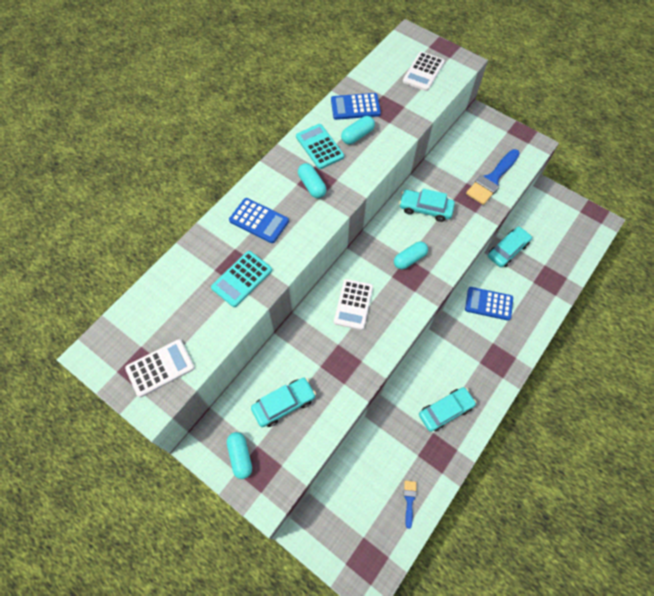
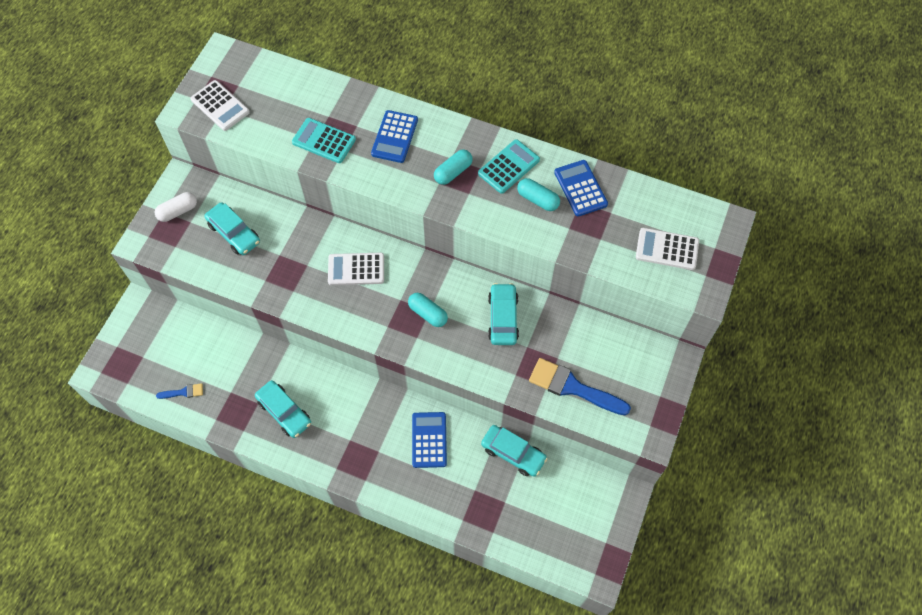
camera: 75 degrees right, 0 degrees up
turquoise capsule [227,432,252,479] -> white capsule [155,192,197,222]

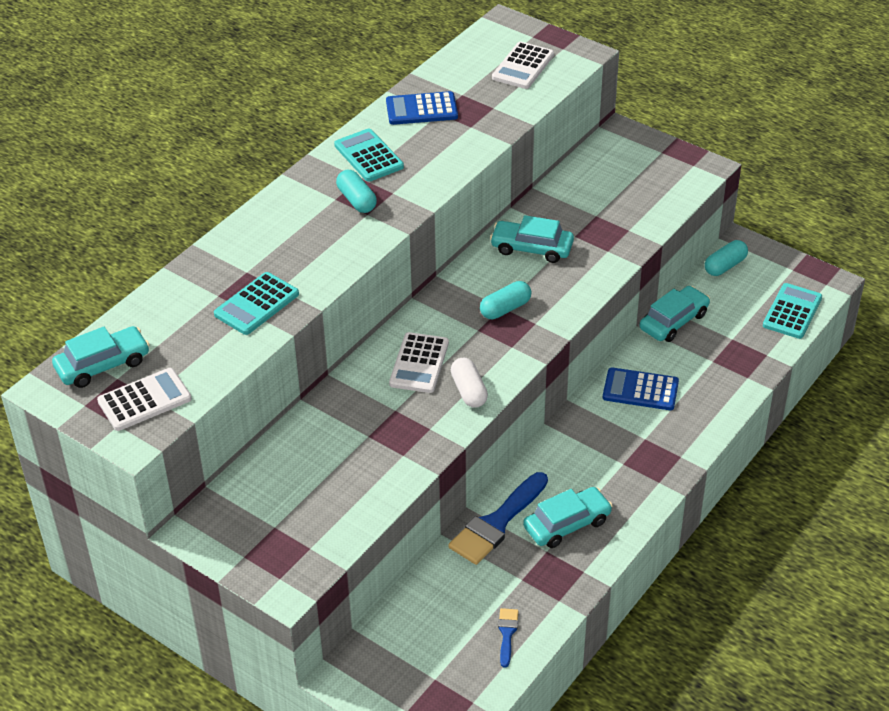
camera: 75 degrees left, 20 degrees down
white capsule [155,192,197,222] -> white capsule moved to [451,358,488,408]
turquoise car [204,202,260,255] -> turquoise car moved to [52,326,150,388]
blue calculator [371,110,418,163] -> none
turquoise capsule [517,178,560,211] -> turquoise capsule moved to [705,240,748,276]
blue brush [529,358,631,415] -> blue brush moved to [448,472,548,565]
none -> turquoise calculator [763,283,822,339]

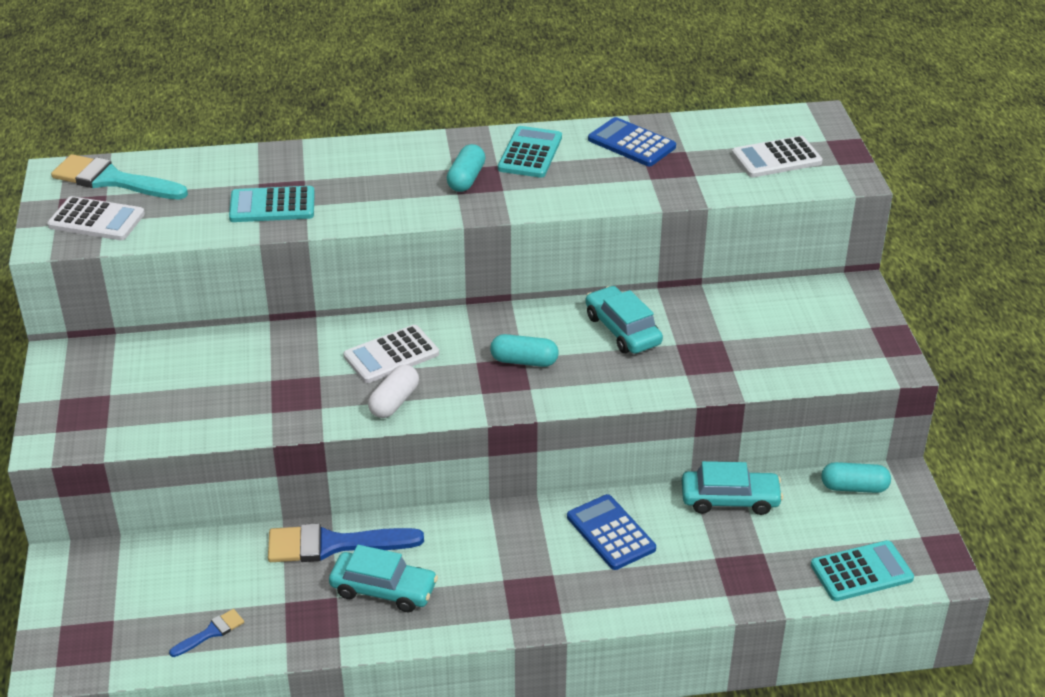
camera: 45 degrees right, 5 degrees down
turquoise car [52,326,150,388] -> turquoise brush [51,154,188,200]

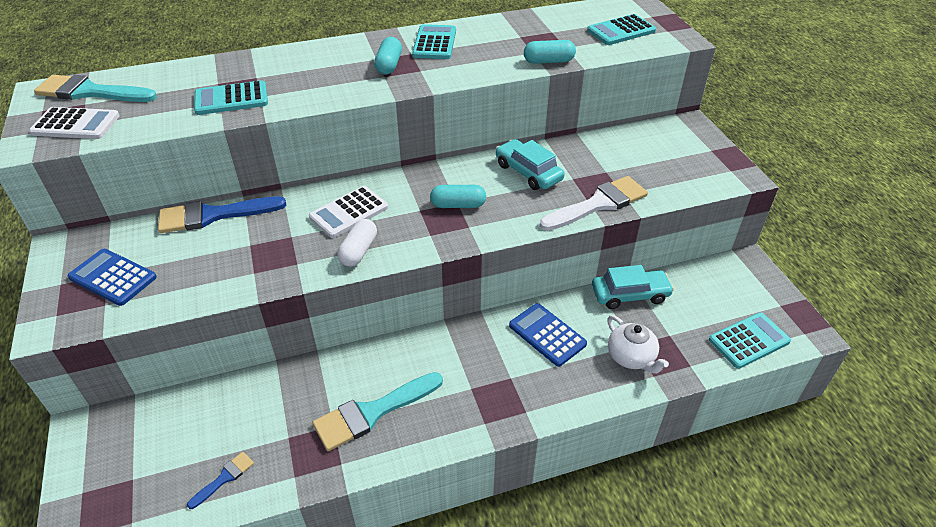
camera: 10 degrees left, 5 degrees up
blue brush [268,523,424,562] -> blue brush moved to [158,196,286,233]
turquoise car [329,545,438,612] -> turquoise brush [313,372,443,451]
blue calculator [588,117,676,166] -> blue calculator moved to [68,249,157,306]
white calculator [732,136,823,178] -> turquoise calculator [587,14,656,45]
turquoise capsule [821,462,891,493] -> turquoise capsule moved to [524,40,576,64]
none -> white brush [539,176,648,231]
none -> white teapot [607,315,669,374]

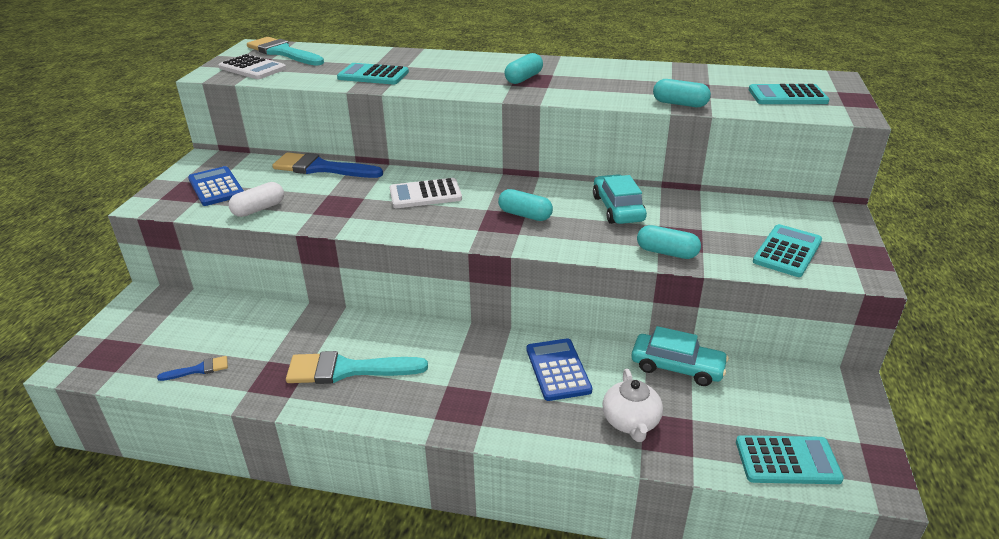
camera: 30 degrees right, 10 degrees down
white capsule [337,219,377,267] -> white capsule moved to [229,182,284,217]
turquoise calculator [412,24,456,59] -> turquoise calculator moved to [753,224,822,277]
white brush [539,176,648,231] -> turquoise capsule [637,225,701,259]

